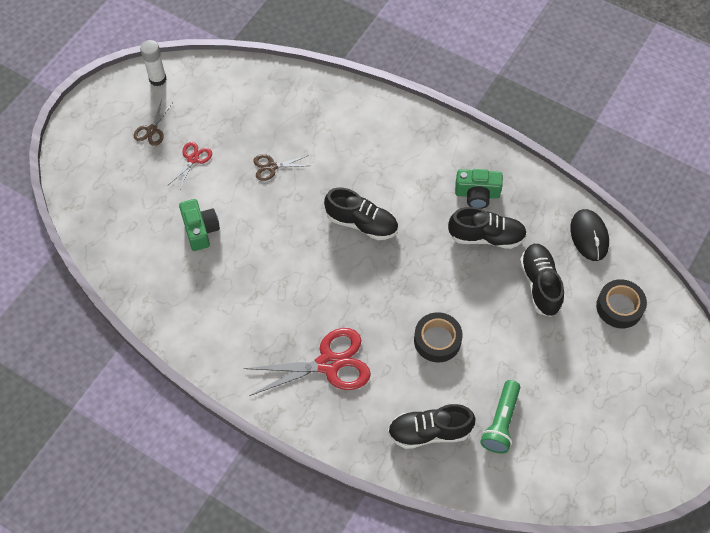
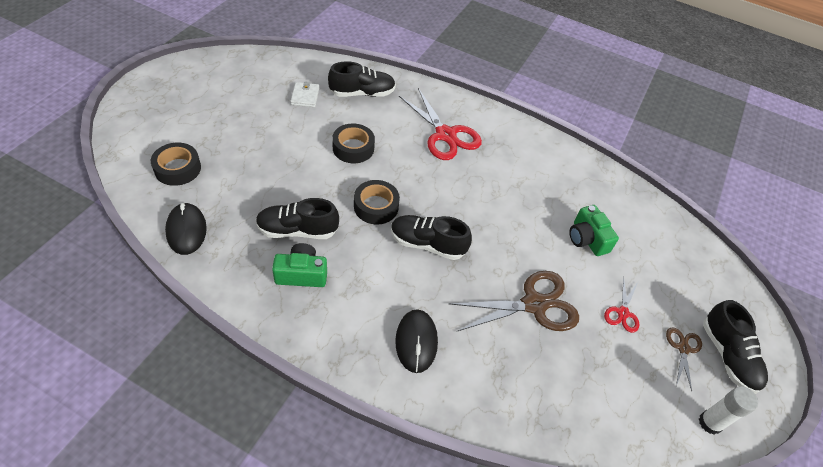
camera: 170 degrees right, 10 degrees down
red scissors [243,328,371,396] -> red scissors turned 105 degrees counterclockwise [399,88,482,160]
brown scissors [253,154,309,181] -> brown scissors [448,271,579,332], size x1.98
green flashlight [480,380,520,454] -> white wallet [290,81,319,107]
black shoe [520,244,564,317] -> black shoe moved to [703,300,768,394]
none -> black tape [354,180,400,224]
none -> black mouse [395,309,438,373]

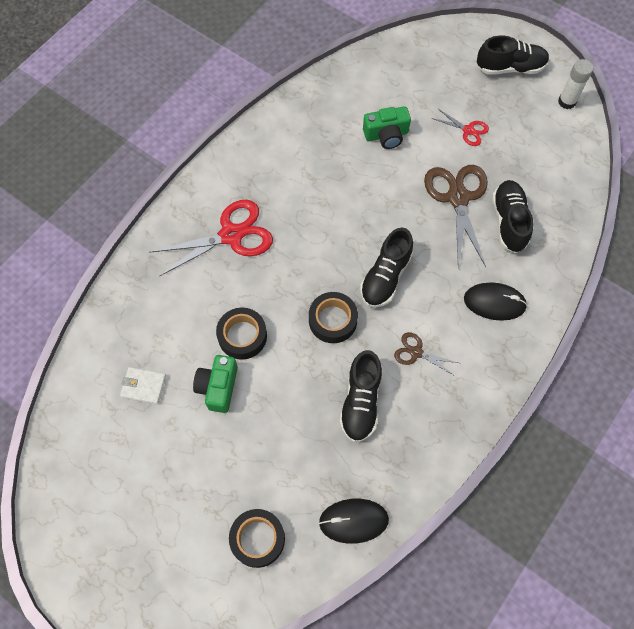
camera: 75 degrees left, 15 degrees up
green camera [272,243,327,287] -> green camera moved to [193,355,238,413]
black shoe [328,61,396,97] -> black shoe moved to [492,180,533,253]
brown scissors [666,327,702,391] -> brown scissors moved to [394,332,459,376]

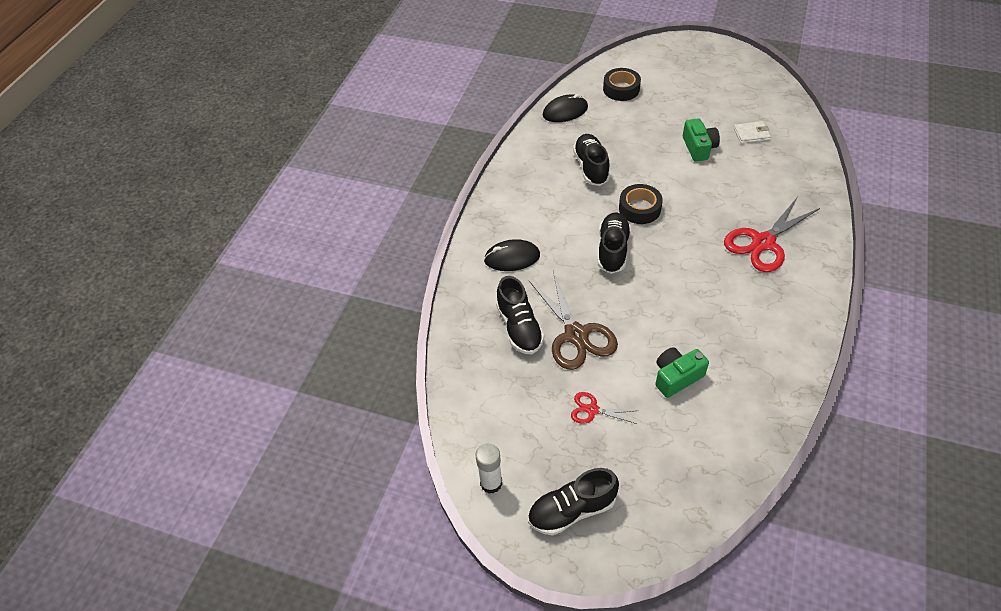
camera: 165 degrees right, 15 degrees down
black tape [216,307,267,360] -> none
brown scissors [394,332,459,376] -> none

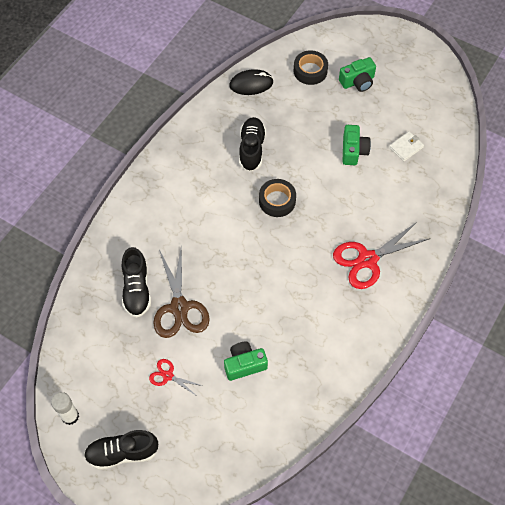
camera: 10 degrees right, 10 degrees up
black mouse [484,239,540,271] -> none
black shoe [598,212,631,274] -> none
white wallet [734,121,771,144] -> white wallet turned 45 degrees counterclockwise [389,131,424,161]
none -> green camera [339,57,376,92]

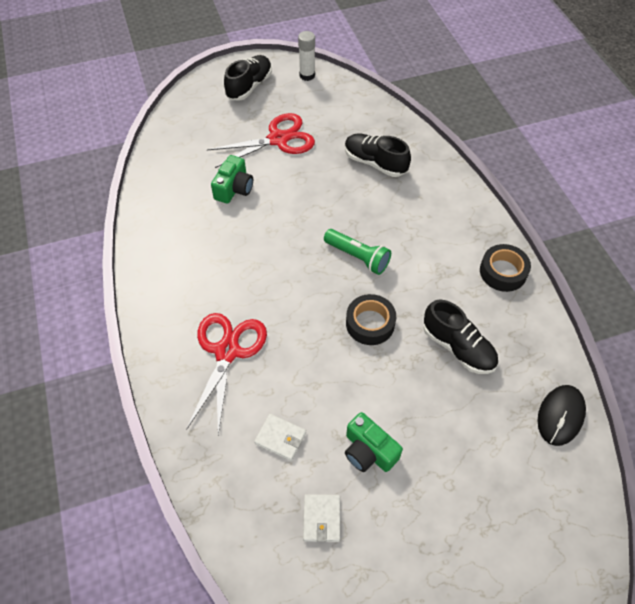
camera: 130 degrees right, 5 degrees down
red scissors [149,359,203,395] -> red scissors [207,113,315,168], size x1.98
brown scissors [154,244,210,338] -> none
black tape [294,50,328,85] -> black tape moved to [480,244,531,292]
green camera [339,57,376,92] -> none
none -> white wallet [254,414,306,461]
none -> green flashlight [324,229,391,275]

